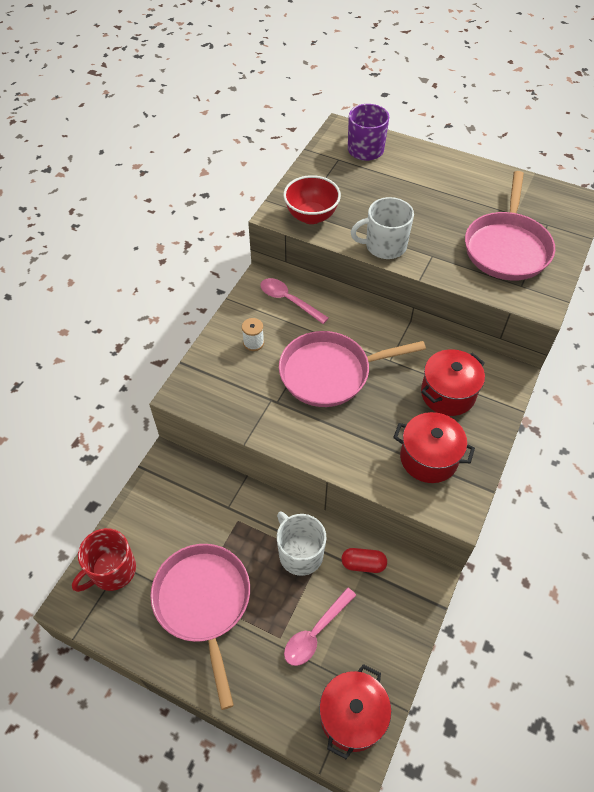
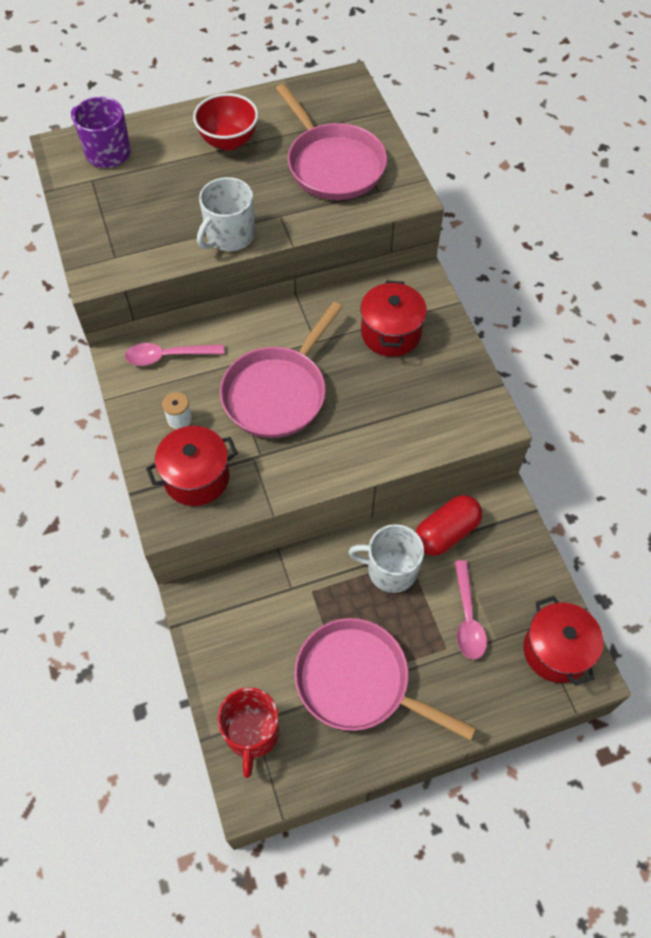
camera: 45 degrees left, 5 degrees up
red bowl [283,175,341,224] -> red bowl moved to [193,93,258,151]
red capsule [341,548,387,573] -> red capsule [415,495,482,556], size x1.56
red pot [393,412,475,483] -> red pot moved to [146,426,238,506]

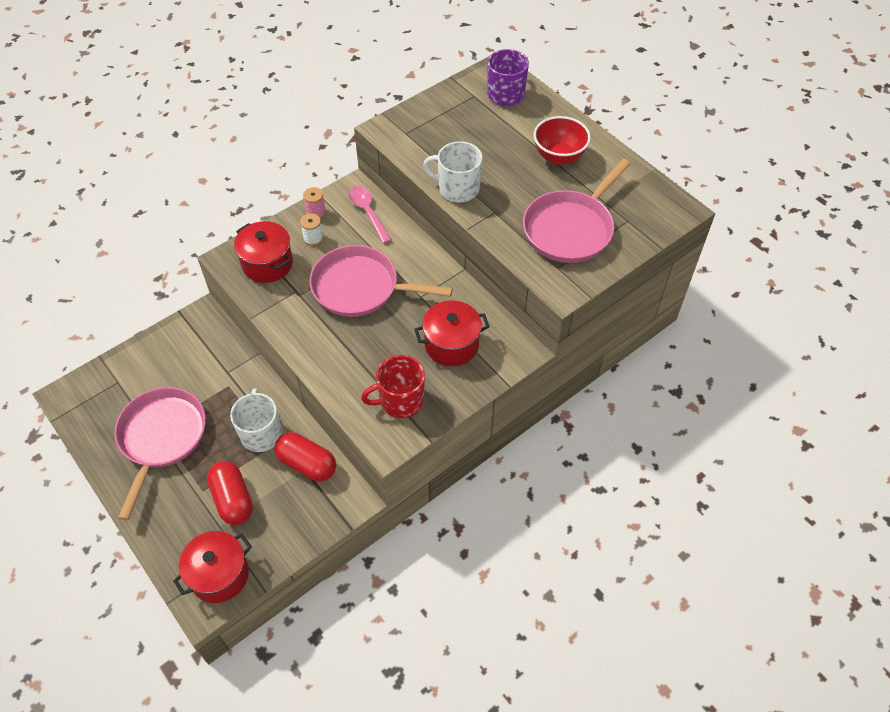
camera: 70 degrees right, 5 degrees down
red mug [217,687,279,778] -> red mug moved to [361,355,425,418]
pink spoon [455,560,487,660] -> red capsule [207,461,253,525]
none -> pink spool [303,187,326,218]

